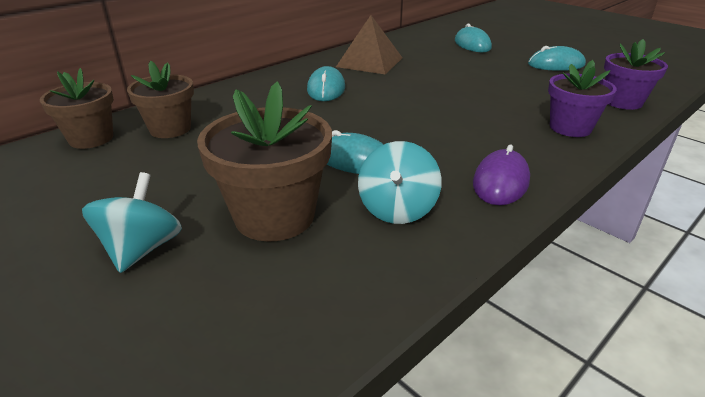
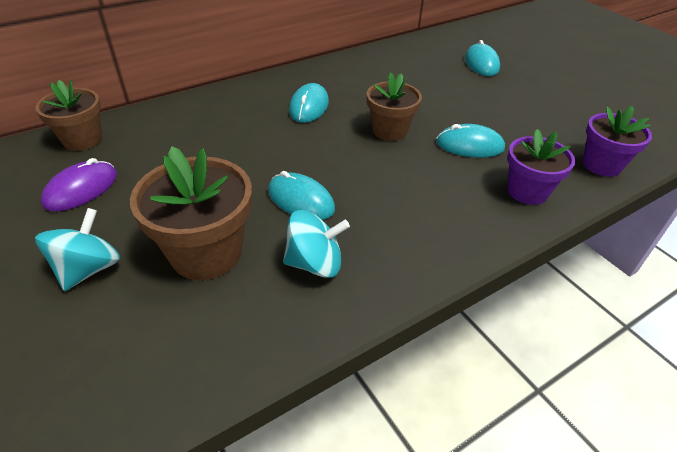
camera: 10 degrees right, 10 degrees up
brown flower pot [127,61,194,138] -> brown flower pot moved to [367,73,422,141]
brown pyramid [336,15,402,74] -> none
turquoise spinning top [358,141,442,224] -> turquoise spinning top turned 120 degrees counterclockwise [283,210,350,278]
purple mouse [473,145,530,205] -> purple mouse moved to [41,158,117,211]
turquoise mouse [528,46,586,71] -> turquoise mouse moved to [436,124,505,158]

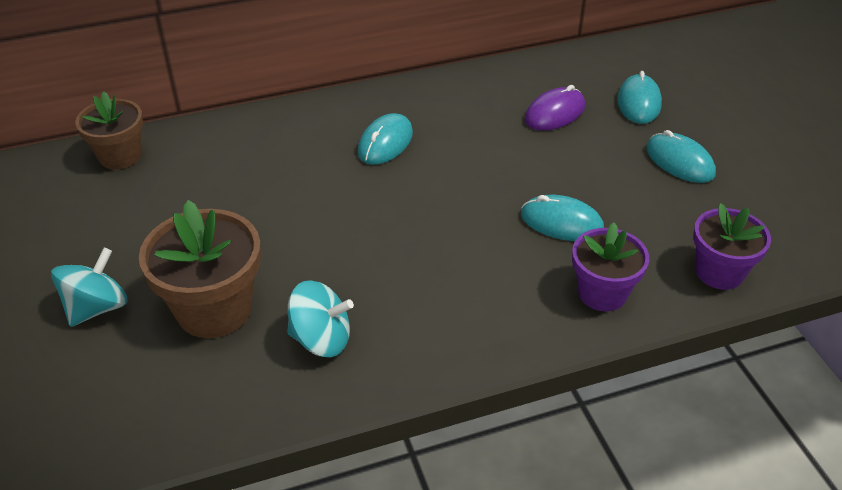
camera: 15 degrees right, 0 degrees up
purple mouse [41,158,117,211] -> purple mouse moved to [524,85,585,130]
turquoise mouse [268,171,335,220] -> turquoise mouse moved to [646,130,716,183]
brown flower pot [367,73,422,141] -> none

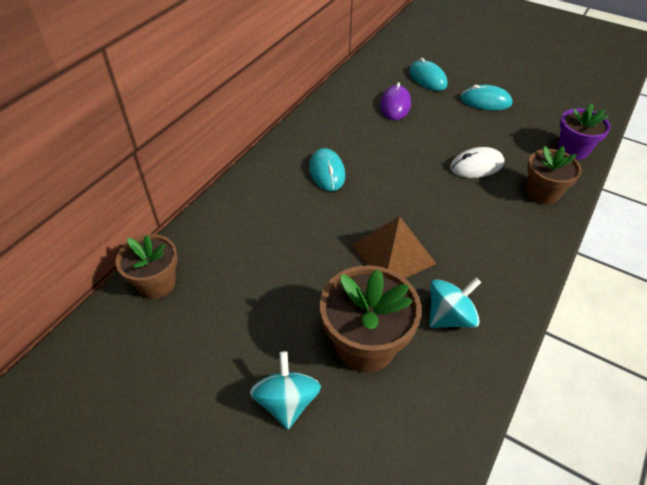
camera: 40 degrees left, 5 degrees up
turquoise mouse [521,195,604,241] -> white mouse [450,147,504,178]
purple flower pot [572,222,649,311] -> brown flower pot [526,146,581,204]
none -> brown pyramid [351,216,436,278]

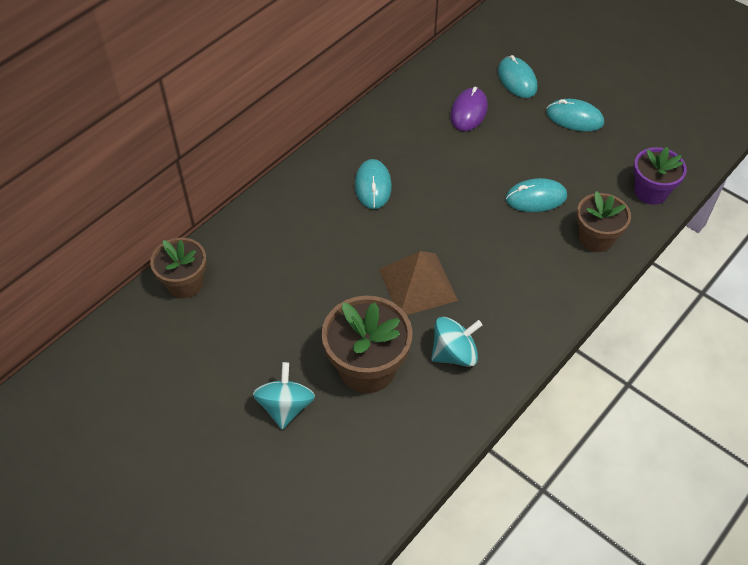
camera: 10 degrees right, 5 degrees up
white mouse [450,147,504,178] -> turquoise mouse [505,178,567,212]

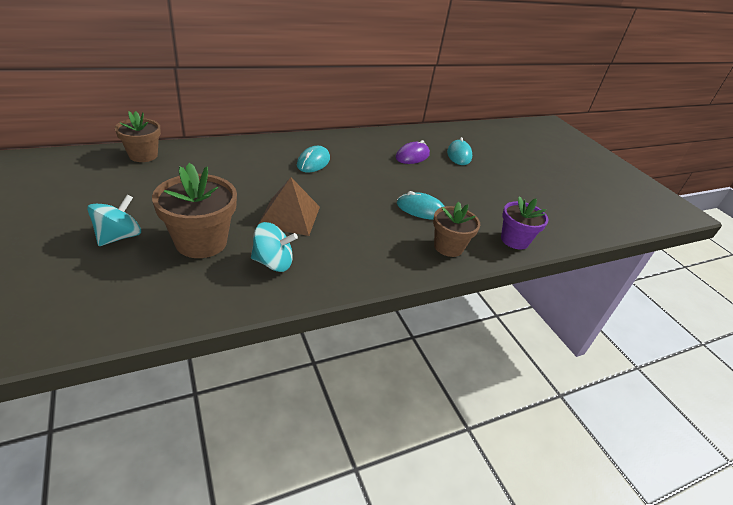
camera: 20 degrees right, 15 degrees down
turquoise mouse [546,99,604,132] -> none

